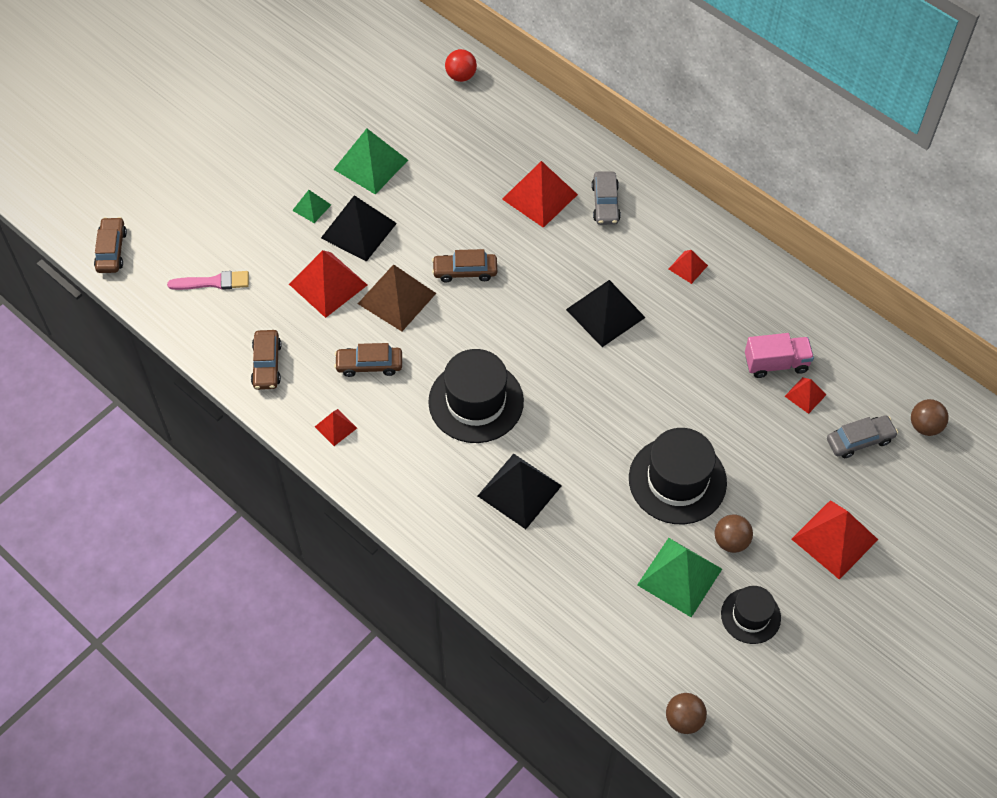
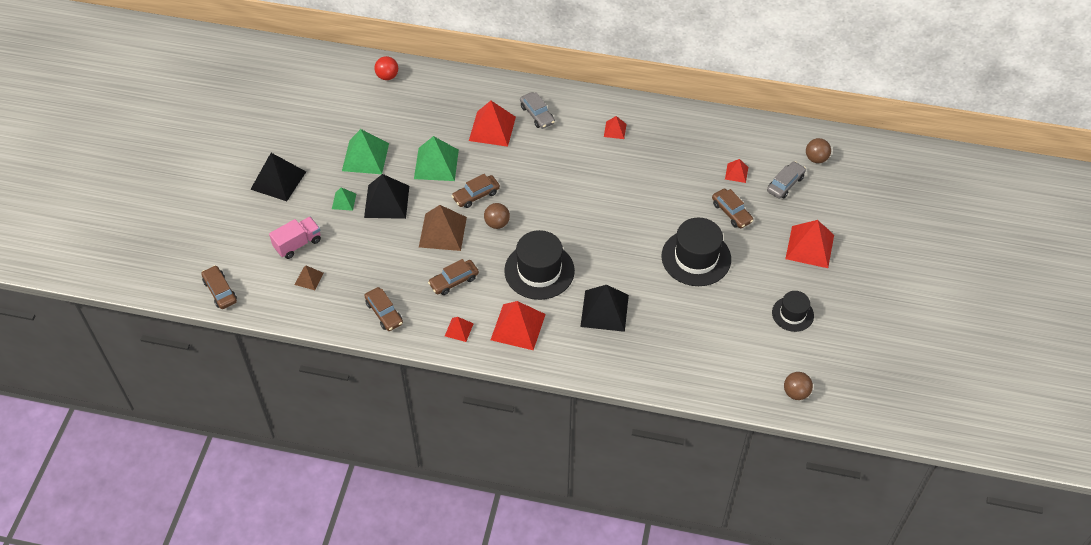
camera: 30 degrees left, 5 degrees down
pink brush [167,271,249,290] -> brown pyramid [295,265,324,290]
red pyramid [289,250,367,318] -> red pyramid moved to [491,301,546,350]
black pyramid [566,280,646,347] -> black pyramid moved to [250,153,306,201]
green pyramid [637,538,722,617] -> green pyramid moved to [414,136,459,181]
brown ball [715,514,753,553] -> brown ball moved to [484,203,510,229]
pink truck [745,333,814,378] -> pink truck moved to [269,217,321,259]
none -> brown car [712,189,753,228]

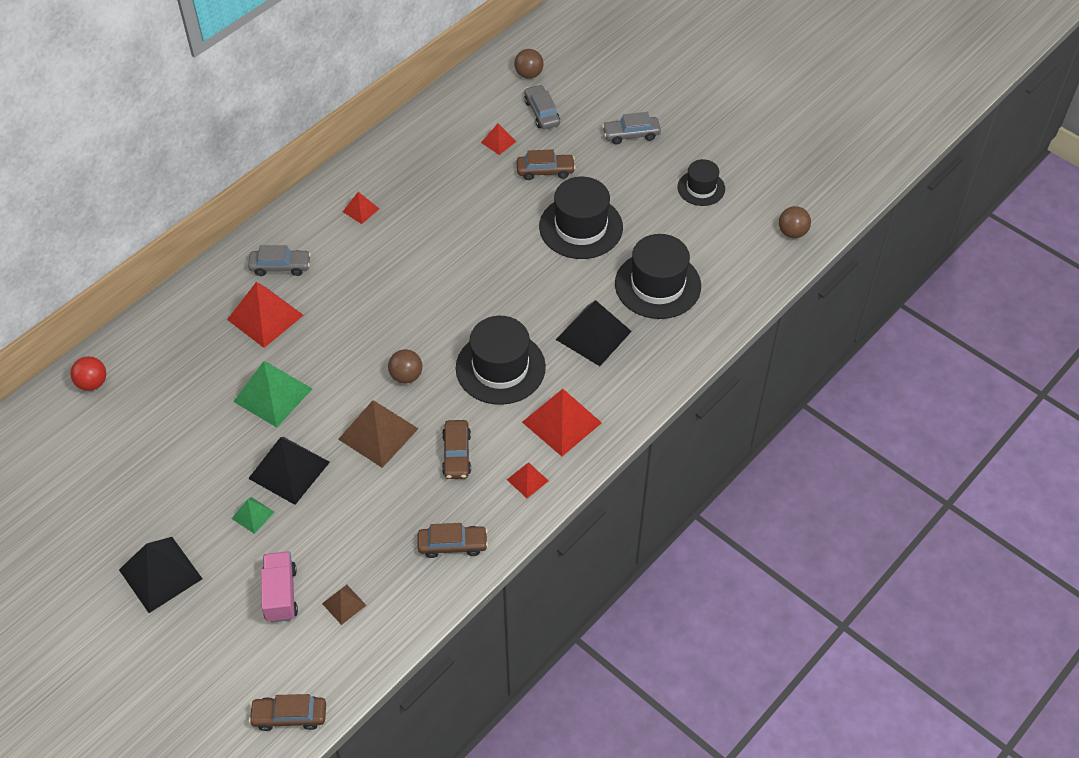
camera: 60 degrees left, 0 degrees up
green pyramid [342,129,389,174] -> none
brown car [452,174,500,208] -> none
red pyramid [785,220,834,268] -> grey car [602,112,661,144]
none -> black hat [615,234,701,319]

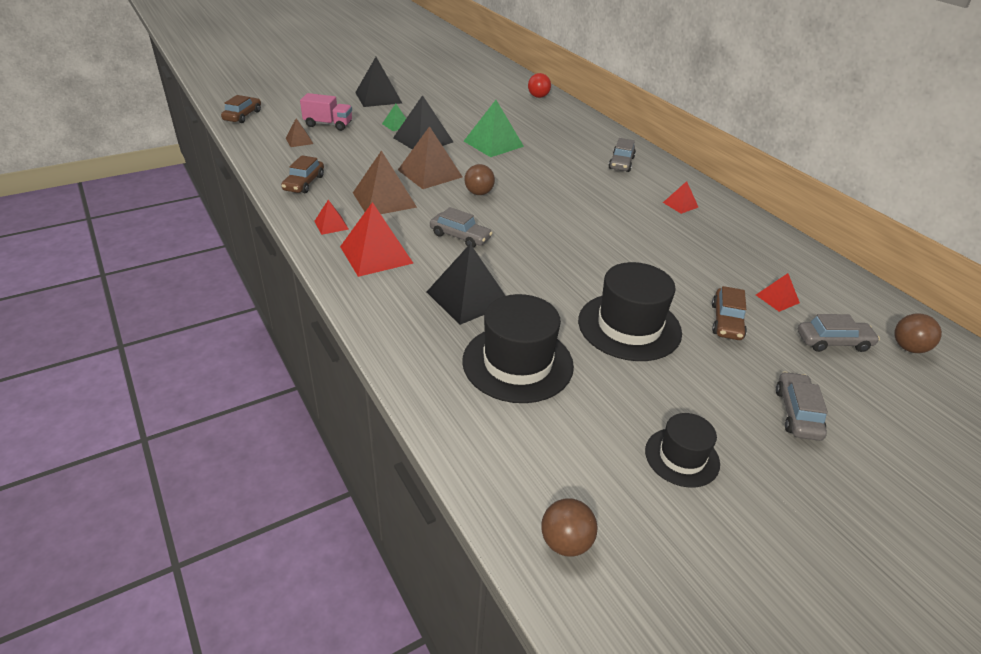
camera: 105 degrees right, 15 degrees down
red pyramid [227,282,303,348] -> none
brown car [442,420,471,479] -> brown pyramid [353,151,417,214]
black hat [456,316,546,405] -> grey car [430,207,492,248]

